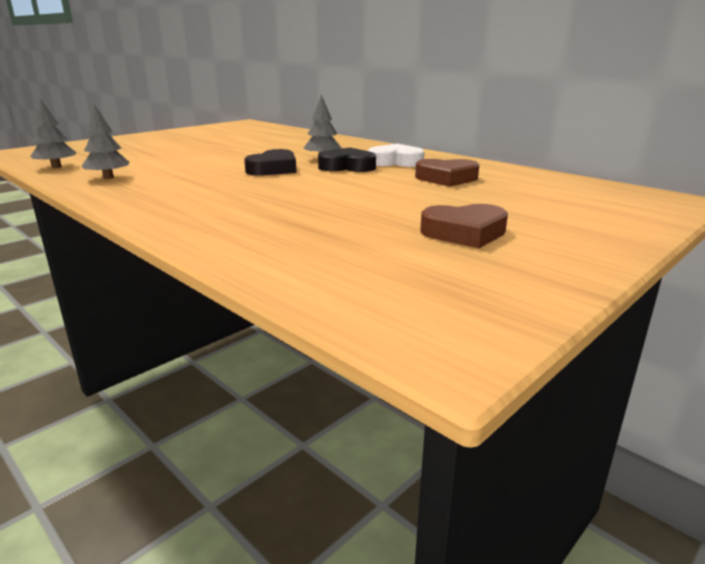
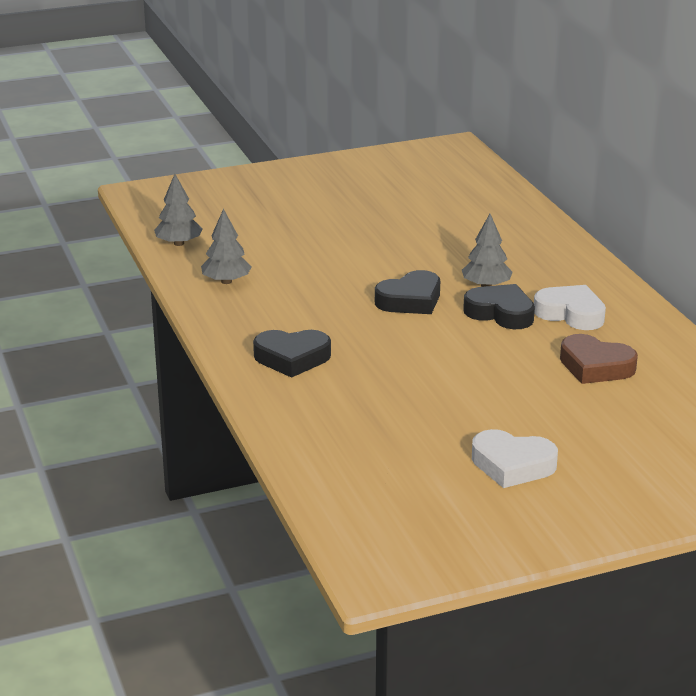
camera: 25 degrees right, 5 degrees up
brown heart [420,204,508,248] -> white heart [472,429,558,488]
none -> black heart [253,330,331,378]

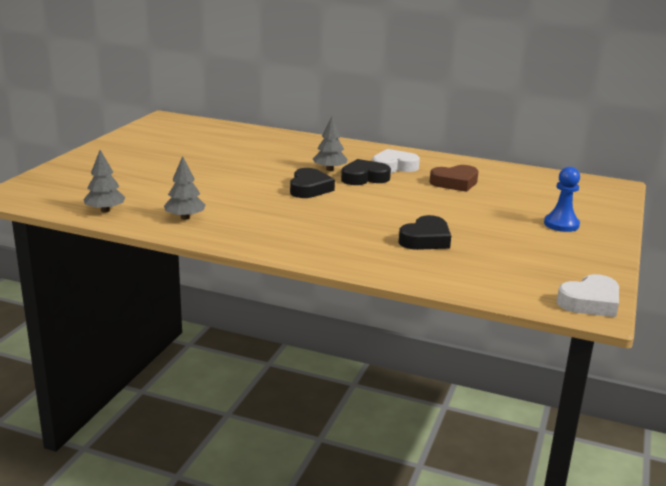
camera: 50 degrees left, 5 degrees down
black heart [253,330,331,378] -> black heart moved to [399,215,451,250]
white heart [472,429,558,488] -> white heart moved to [556,274,619,317]
none -> blue pawn [544,167,580,232]

